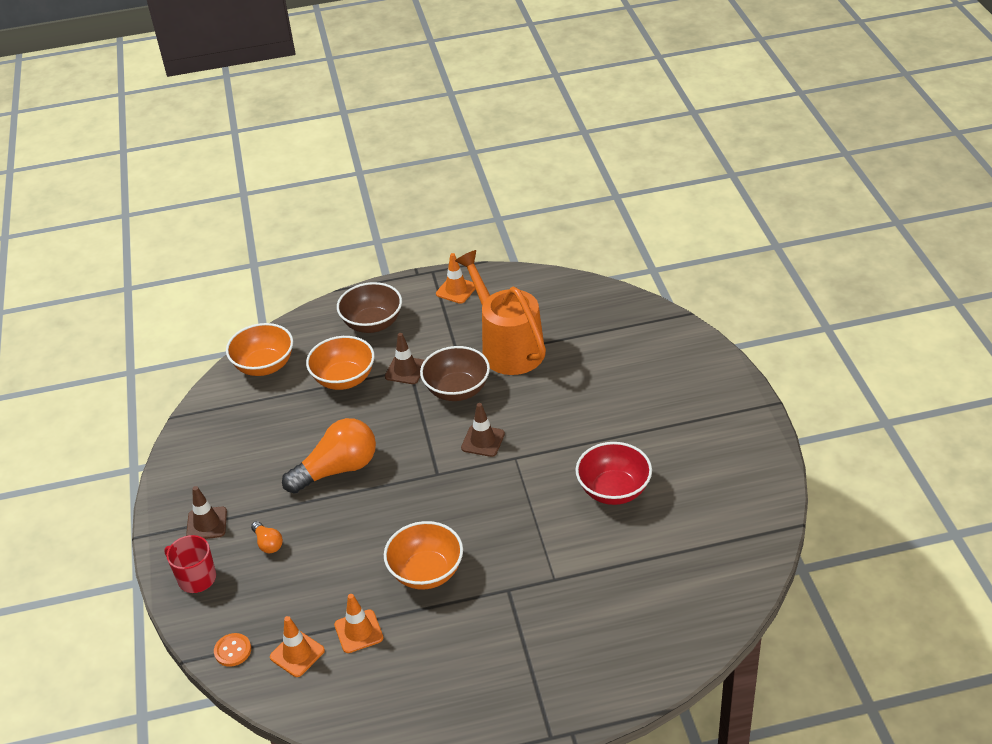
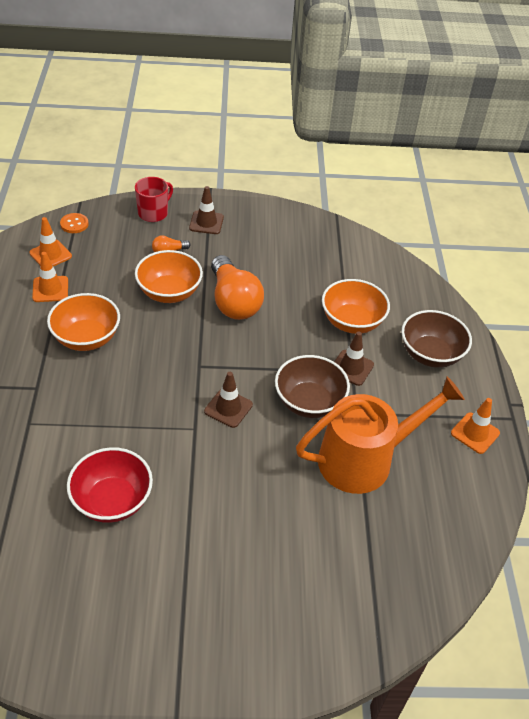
camera: 95 degrees right, 5 degrees up
orange bowl [226,323,293,376] -> orange bowl moved to [135,250,203,303]

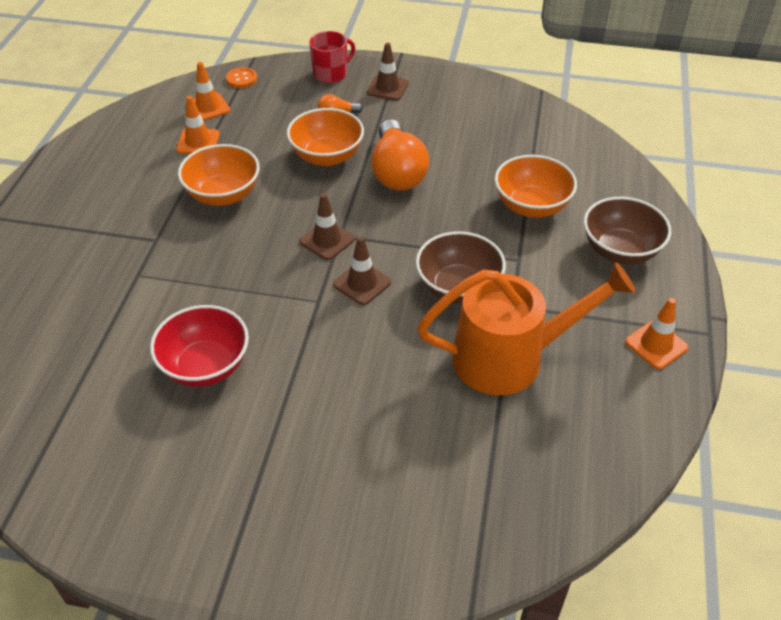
camera: 15 degrees right, 0 degrees up
brown traffic cone [334,331,374,386] -> brown traffic cone moved to [299,193,355,260]

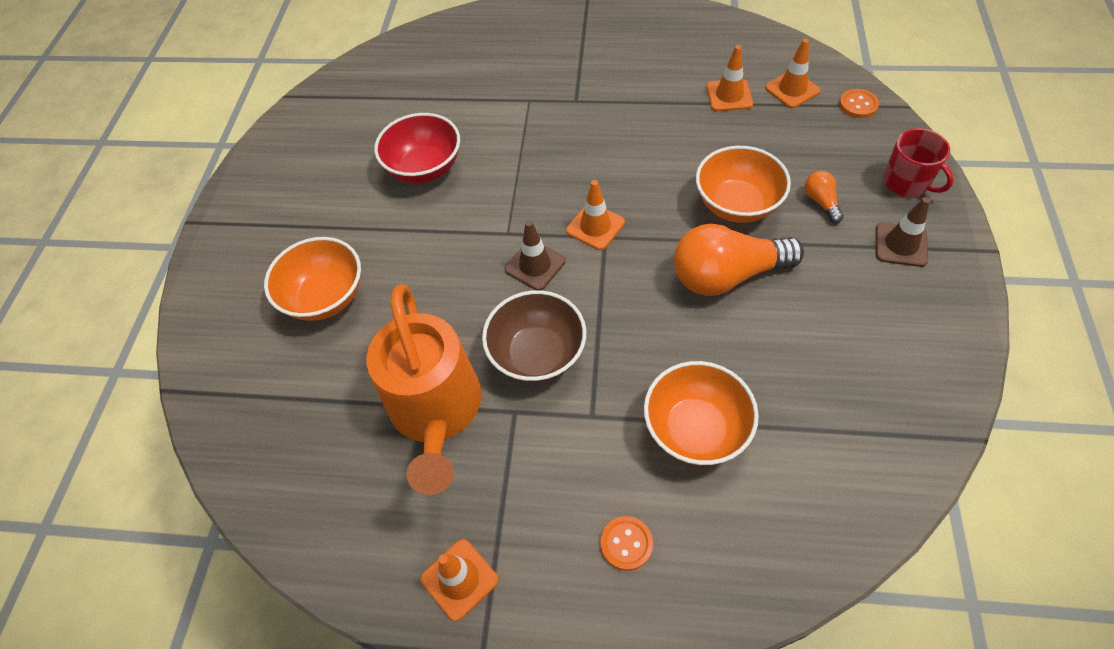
camera: 90 degrees right, 10 degrees up
orange bowl [178,144,260,206] -> orange bowl moved to [264,237,361,321]
brown traffic cone [299,193,355,260] -> orange traffic cone [566,180,625,250]
brown bowl [584,197,671,264] -> orange button [600,516,653,571]

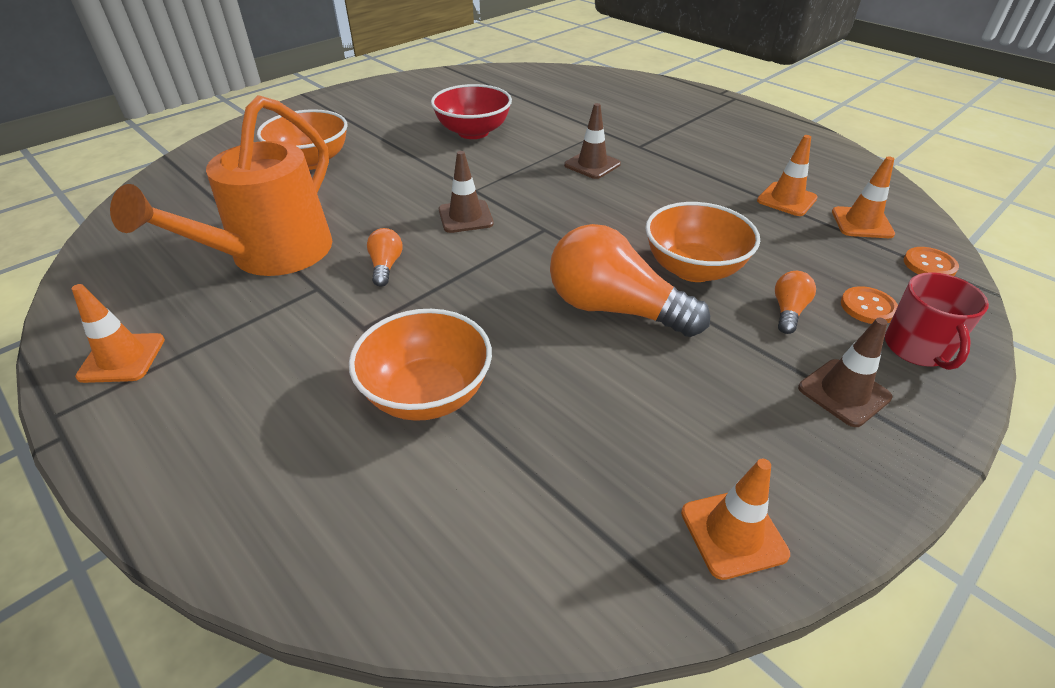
camera: 35 degrees right, 15 degrees down
brown bowl [482,290,586,383] -> orange light bulb [367,228,403,287]
orange traffic cone [566,180,625,250] -> orange traffic cone moved to [681,459,790,580]
orange button [600,516,653,571] -> orange button moved to [841,286,898,324]
none -> brown traffic cone [564,103,621,179]

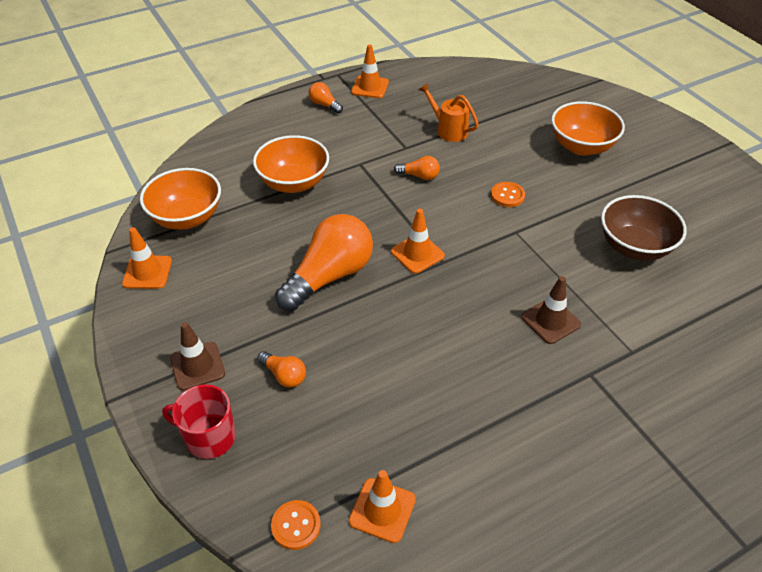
camera: 105 degrees right, 5 degrees up
orange watering can [110,95,332,276] -> orange watering can [419,83,479,142], size x0.48
red bowl [431,84,512,139] -> brown bowl [601,195,687,261]
brown traffic cone [439,151,494,233] -> none
orange bowl [645,202,760,282] -> orange bowl moved to [140,168,221,230]
orange traffic cone [757,135,818,216] -> orange traffic cone moved to [391,209,445,274]
orange button [841,286,898,324] -> orange button moved to [491,182,525,207]
none -> orange light bulb [308,82,343,113]

